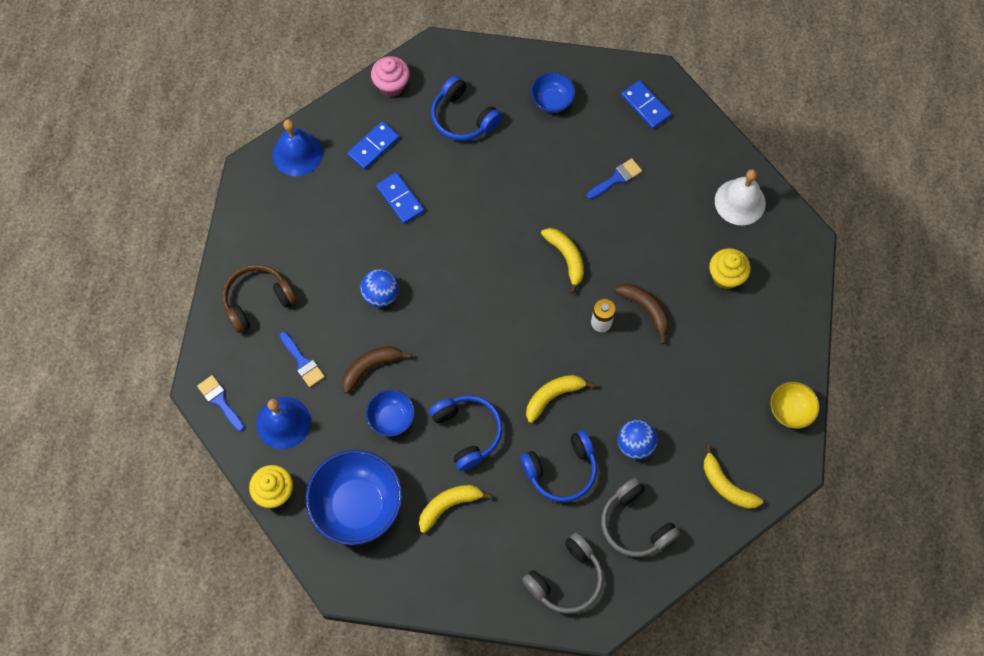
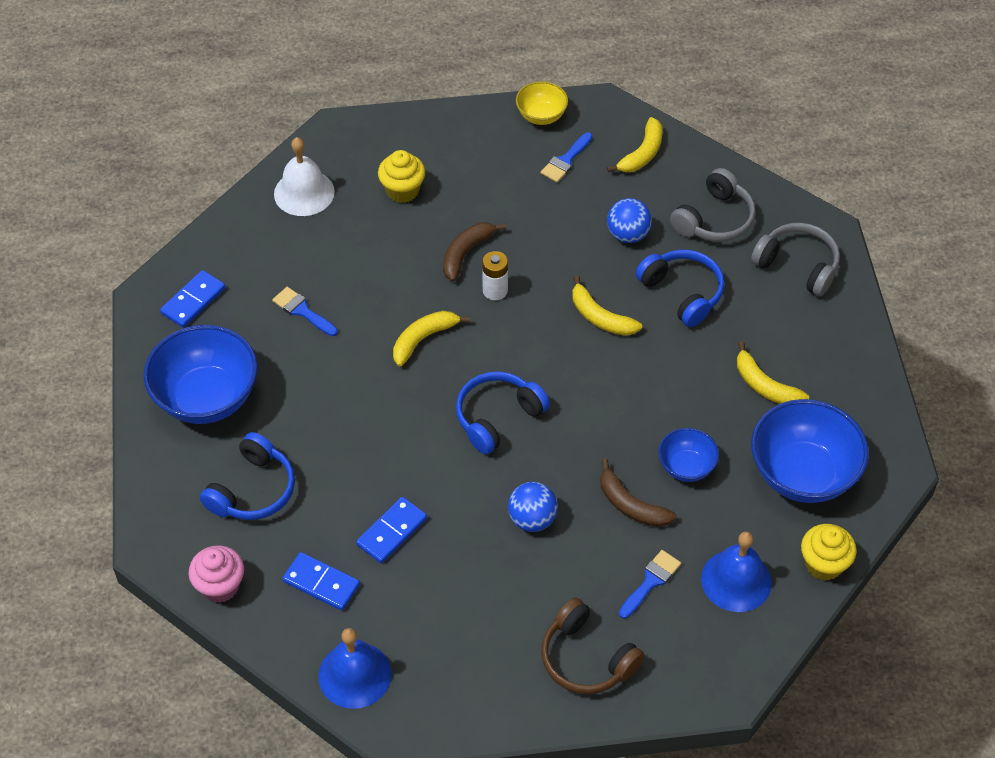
camera: 105 degrees left, 15 degrees down
blue brush [197,375,244,432] -> blue brush moved to [541,132,593,182]
blue headphones [429,395,503,471] -> blue headphones moved to [456,371,550,455]
blue bowl [531,72,575,113] -> blue bowl [143,325,258,424], size x1.90

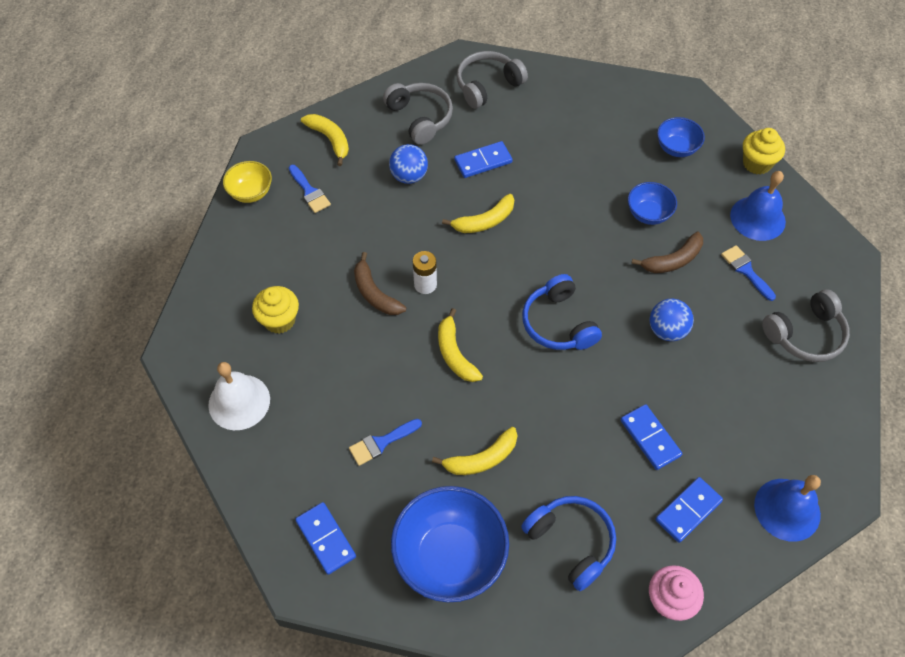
camera: 70 degrees left, 5 degrees up
brown headphones [541,598,645,694] -> grey headphones [762,289,850,362]
blue headphones [636,250,725,327] -> blue domino [454,141,513,178]
yellow banana [737,342,809,404] -> yellow banana moved to [432,427,518,475]
blue bowl [751,399,869,503] -> blue bowl [657,117,705,157], size x0.53

